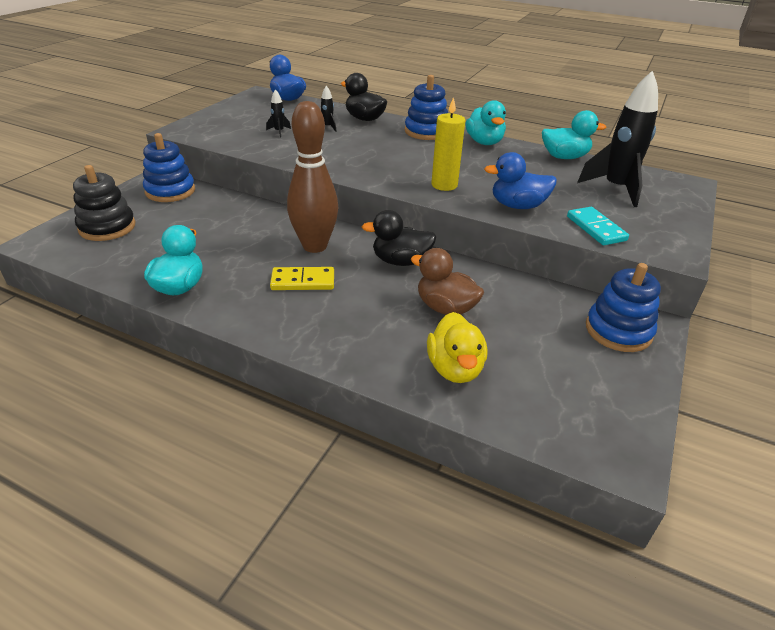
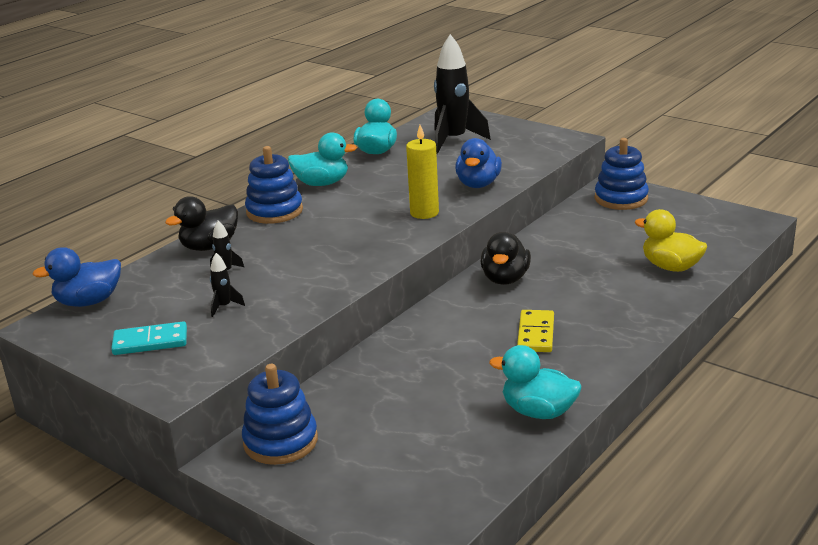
camera: 75 degrees left, 10 degrees down
black stacking toy [73,165,136,241] -> none
brown bowling pin [287,101,338,253] -> none
brown duck [411,248,484,315] -> none
yellow duck [427,312,487,383] -> yellow duck turned 150 degrees counterclockwise [635,209,707,272]
turquoise domino [567,207,629,245] -> turquoise domino moved to [111,321,187,355]

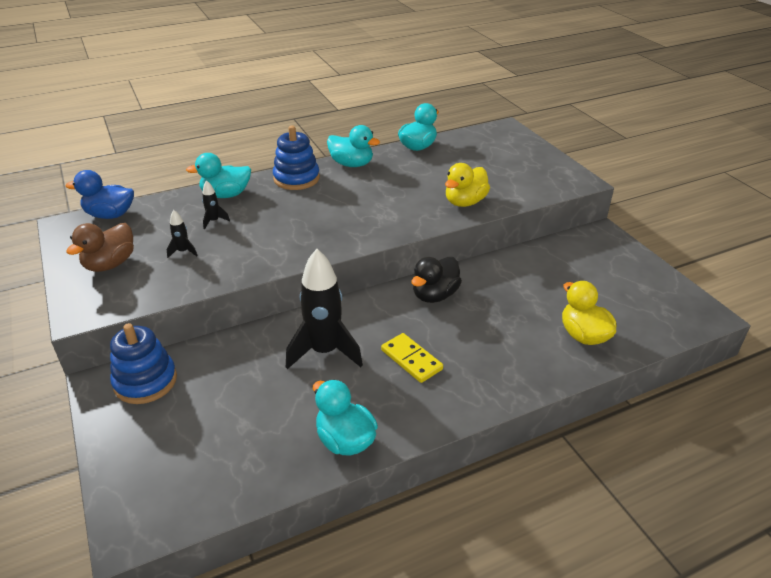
camera: 25 degrees right, 10 degrees up
turquoise domino [111,321,187,355] -> brown duck [66,223,134,272]
black duck [165,196,238,251] -> turquoise duck [186,153,251,198]
yellow candle [406,125,439,219] -> none
black rocket [434,34,491,154] -> black rocket moved to [286,249,363,369]
blue duck [455,138,502,188] -> yellow duck [445,163,490,207]
yellow domino [517,310,554,352] -> yellow domino turned 75 degrees counterclockwise [381,333,443,383]
blue stacking toy [595,138,649,210] -> none

